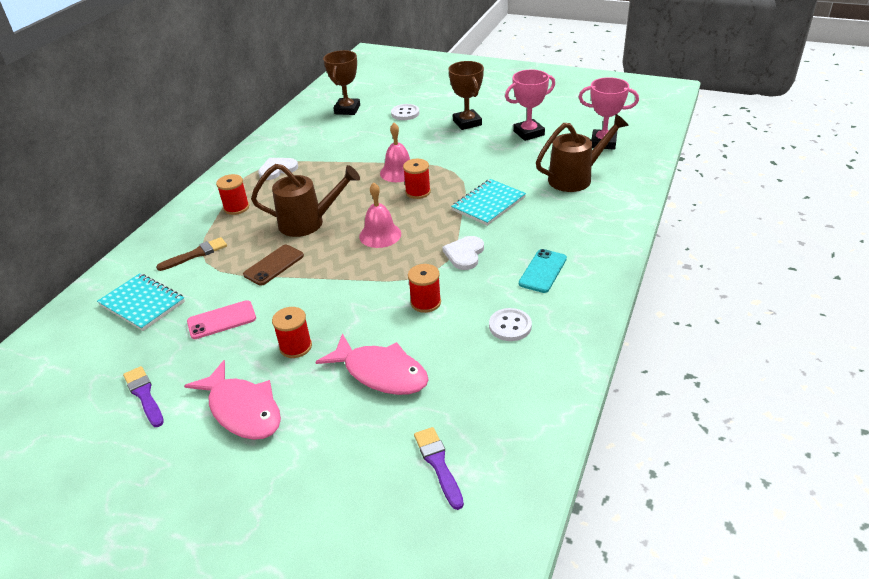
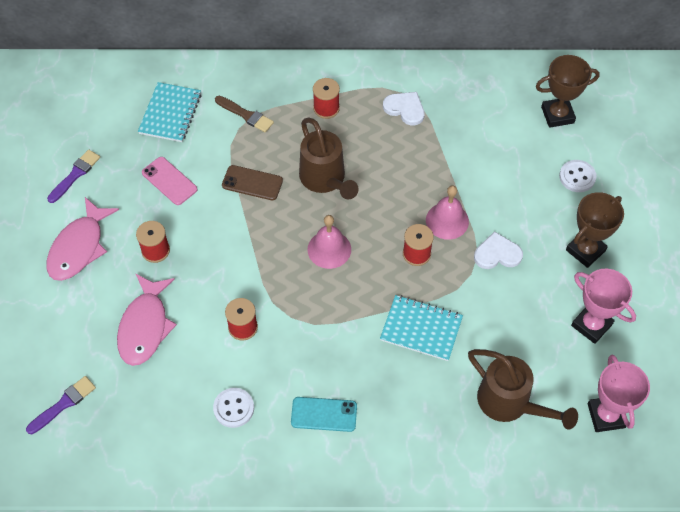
camera: 65 degrees right, 20 degrees up
white heart [442,236,484,270] -> white heart moved to [474,231,523,269]

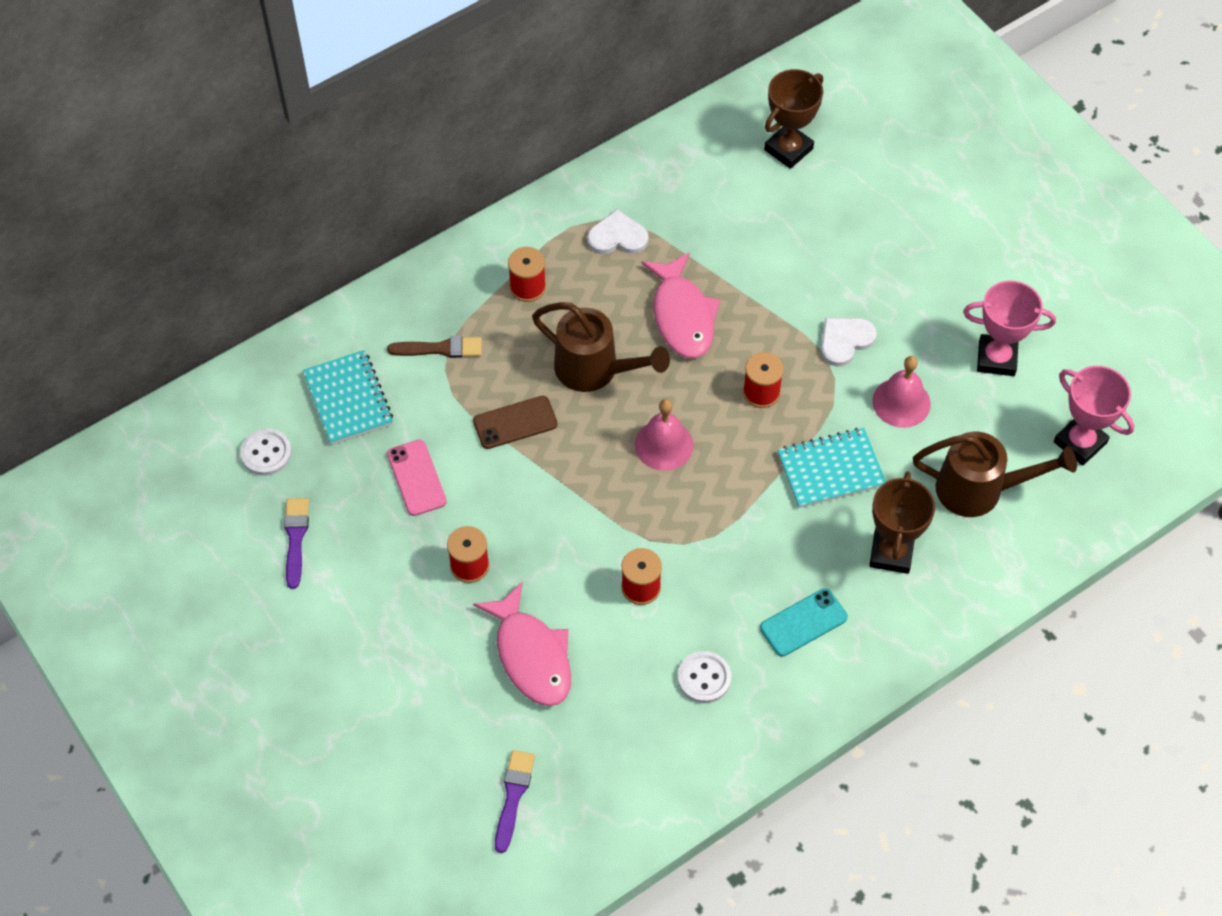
camera: 35 degrees left, 0 degrees up
pink fish [47,197,119,281] -> pink fish moved to [641,252,721,358]
pink phone [142,157,197,205] -> pink phone turned 60 degrees clockwise [387,440,447,516]
pink bell [426,186,469,240] -> pink bell moved to [872,356,931,428]
white button [559,160,597,192] -> white button moved to [240,429,292,476]
brown trophy [566,192,624,268] -> brown trophy moved to [869,471,935,574]

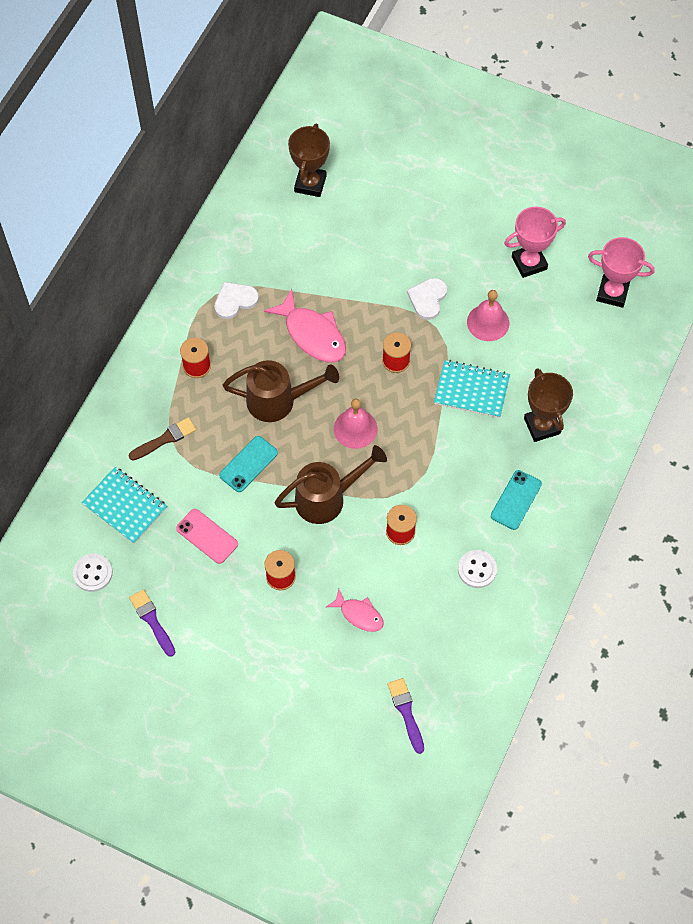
camera: 30 degrees left, 5 degrees up
brown phone [473,396,558,449] -> turquoise phone [219,436,278,492]
pink fish [473,582,571,706] -> pink fish [326,589,384,632], size x0.58
turquoise notebook [777,428,886,508] -> turquoise notebook turned 60 degrees clockwise [434,360,510,418]
brown watering can [913,432,1077,517] -> brown watering can moved to [275,445,387,524]

